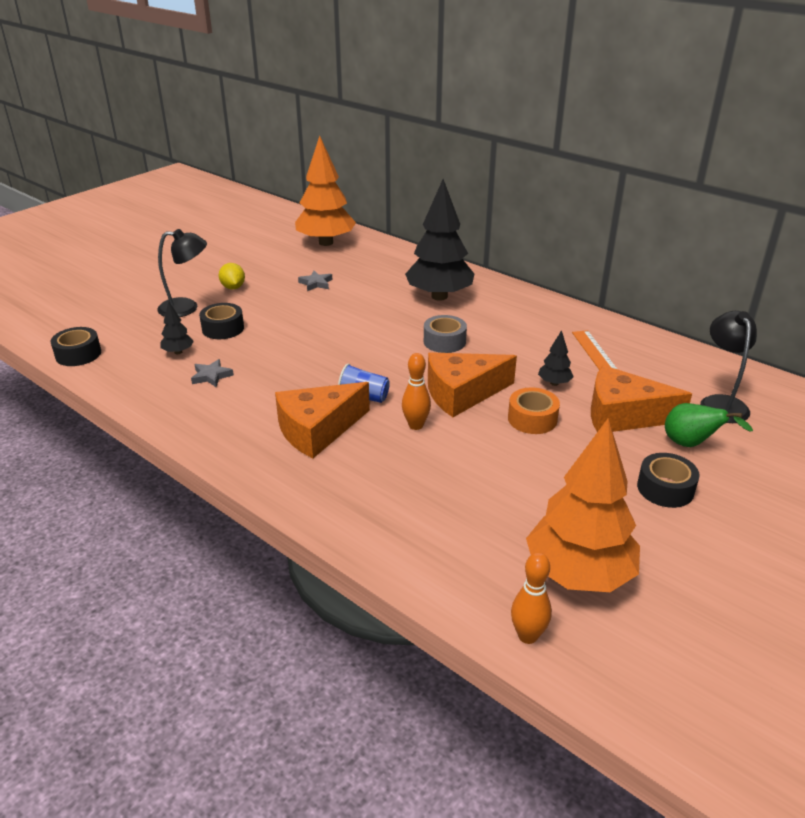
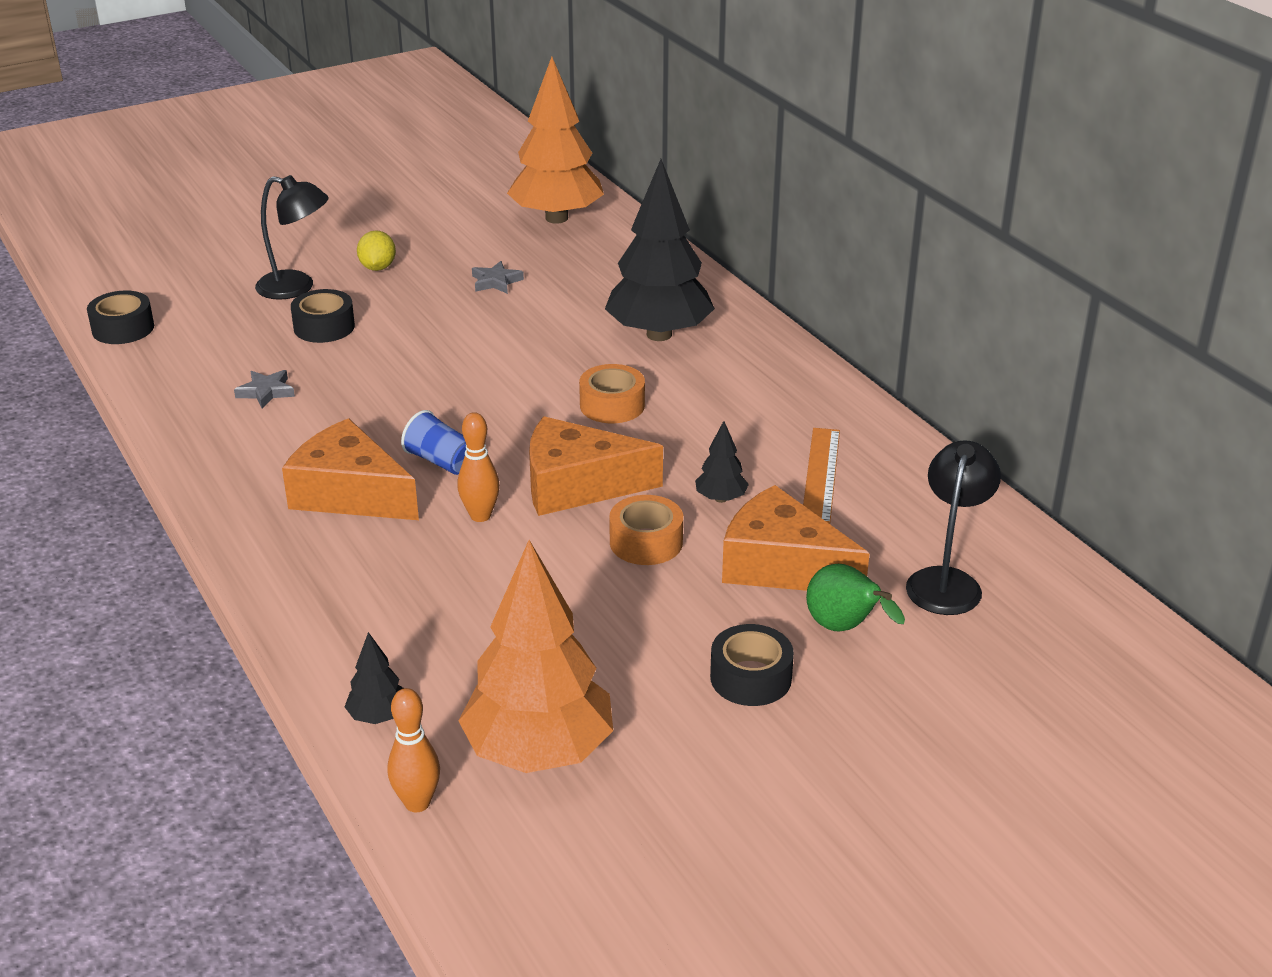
camera: 20 degrees right, 0 degrees up
black tree [160,301,194,354] -> black tree moved to [345,632,404,724]
orange cheese [275,382,370,458] -> orange cheese turned 45 degrees clockwise [282,418,419,520]
grey tape [424,315,467,353] -> orange tape [579,364,645,423]

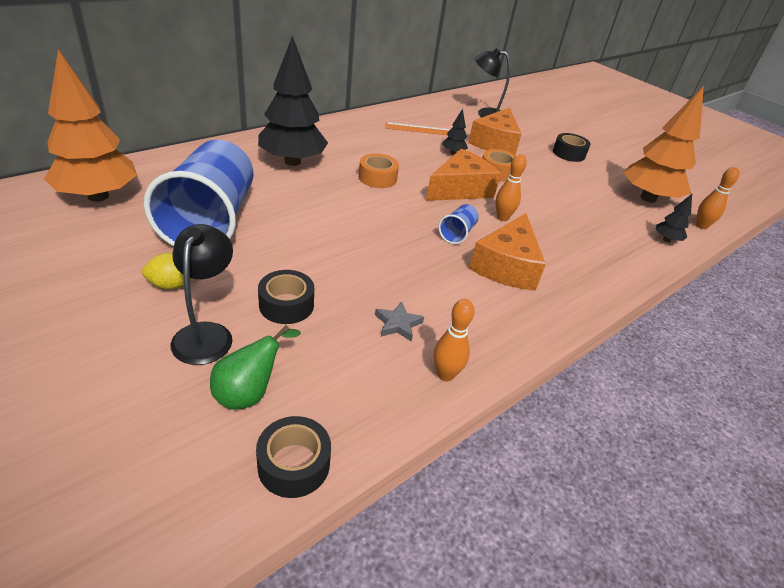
camera: 105 degrees left, 5 degrees up
grey star [472,261,524,294] -> blue cup [144,140,253,246]
orange cheese [529,416,663,516] -> orange cheese turned 120 degrees counterclockwise [426,149,501,201]
green pear [806,564,905,631] -> green pear moved to [210,325,301,410]
none -> orange bowling pin [434,299,474,381]

